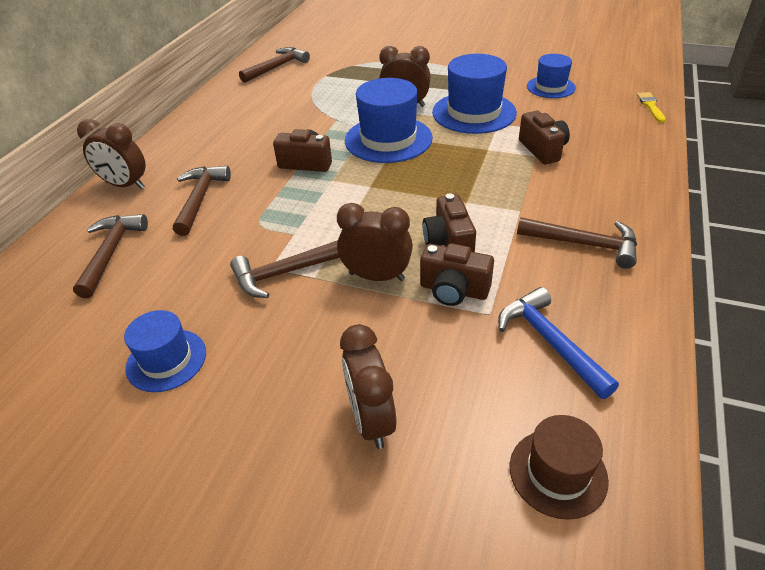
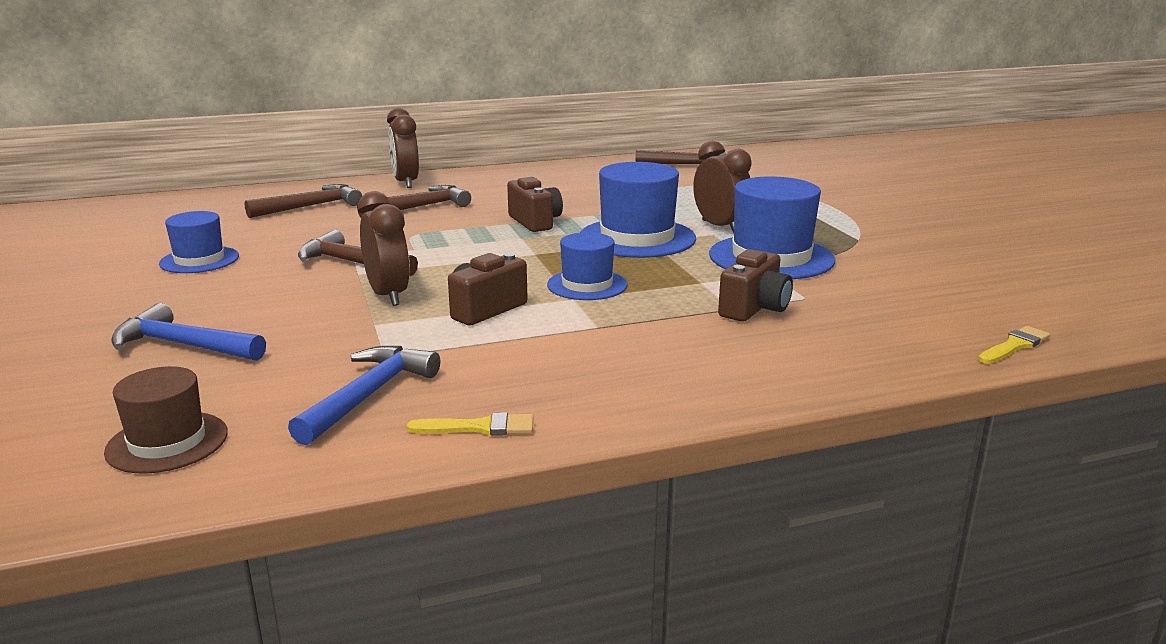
camera: 50 degrees right, 20 degrees down
brown clock [340,324,396,449] -> blue hammer [111,303,266,361]
brown camera [420,243,494,306] -> none
brown hammer [517,217,637,269] -> none
blue hat [527,54,576,98] -> blue hat moved to [547,232,628,300]
none -> yellow brush [407,412,533,436]

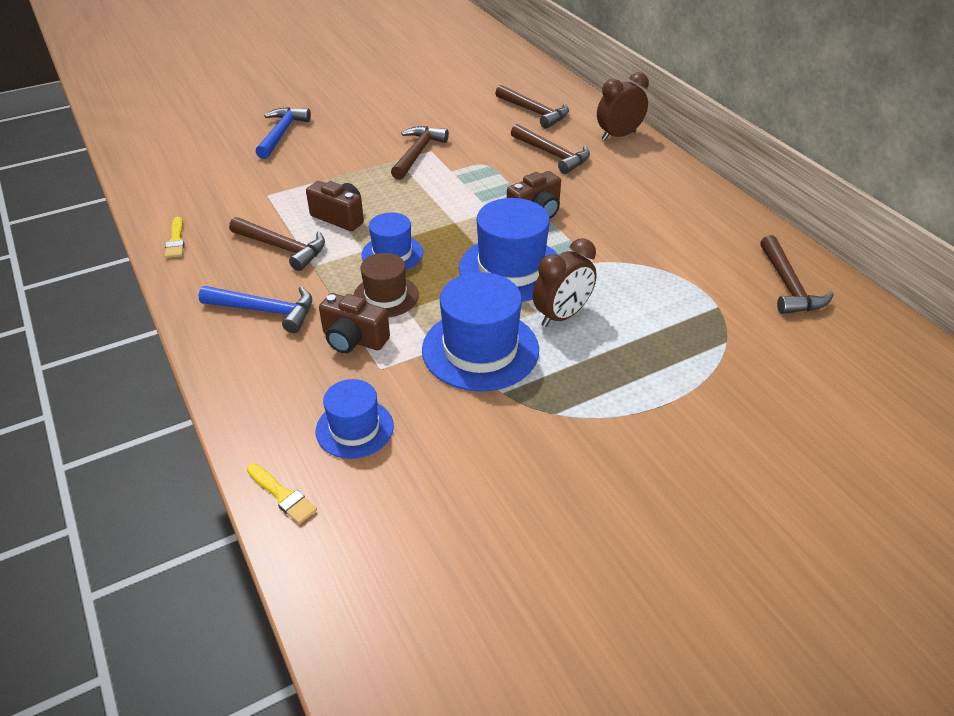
camera: 80 degrees right, 20 degrees up
brown hat [104,366,228,474] -> brown hat moved to [353,253,419,317]
blue hat [159,211,239,273] -> blue hat moved to [316,379,394,459]
blue hammer [288,346,440,445] -> blue hammer moved to [199,286,312,333]
brown clock [358,191,410,306] -> none
none -> brown hammer [229,217,325,271]

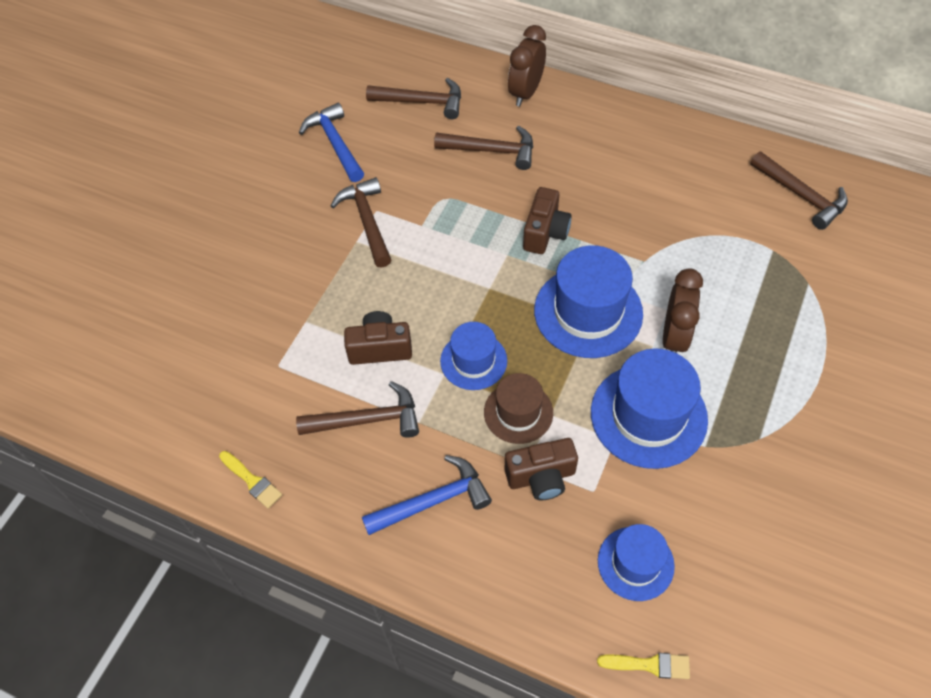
camera: 35 degrees left, 15 degrees up
blue hammer [256,107,311,159] -> blue hammer moved to [299,103,364,182]

